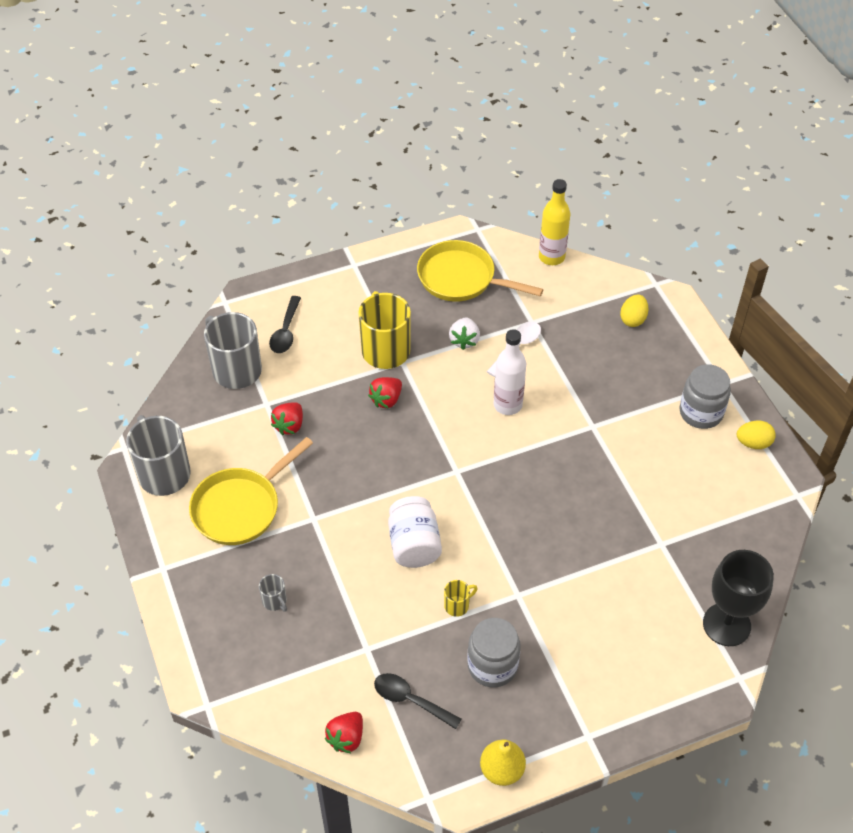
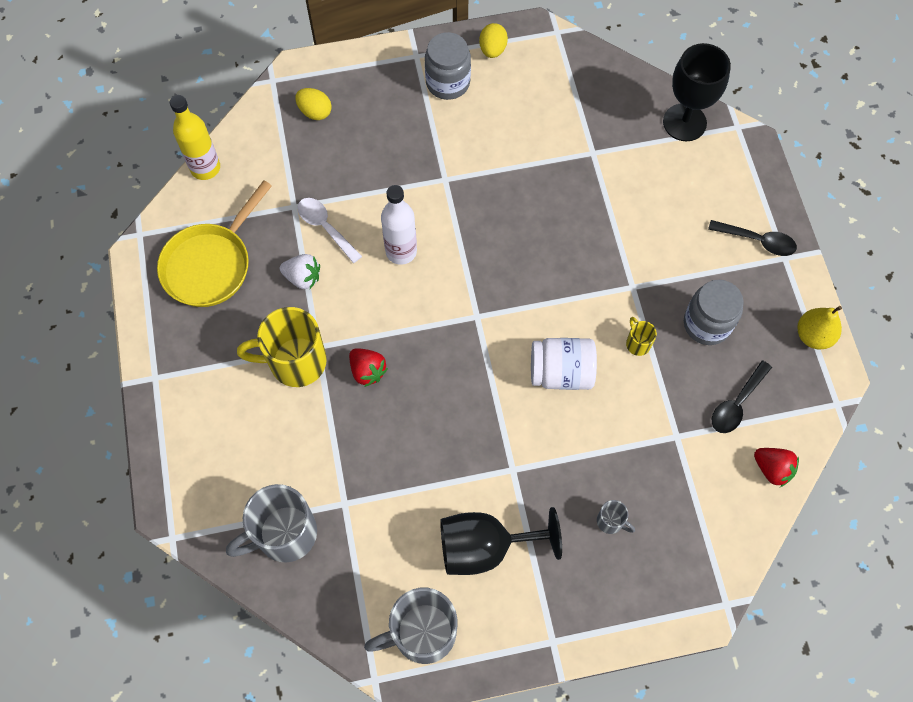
camera: 80 degrees left, 15 degrees up
yellow pan [189,437,313,545] -> black goblet [440,507,562,575]
grey mug [259,574,287,612] -> grey mug turned 60 degrees clockwise [597,500,635,534]
black spoon [269,296,301,353] -> black spoon moved to [708,220,797,256]
red strawberry [271,402,303,435] -> none

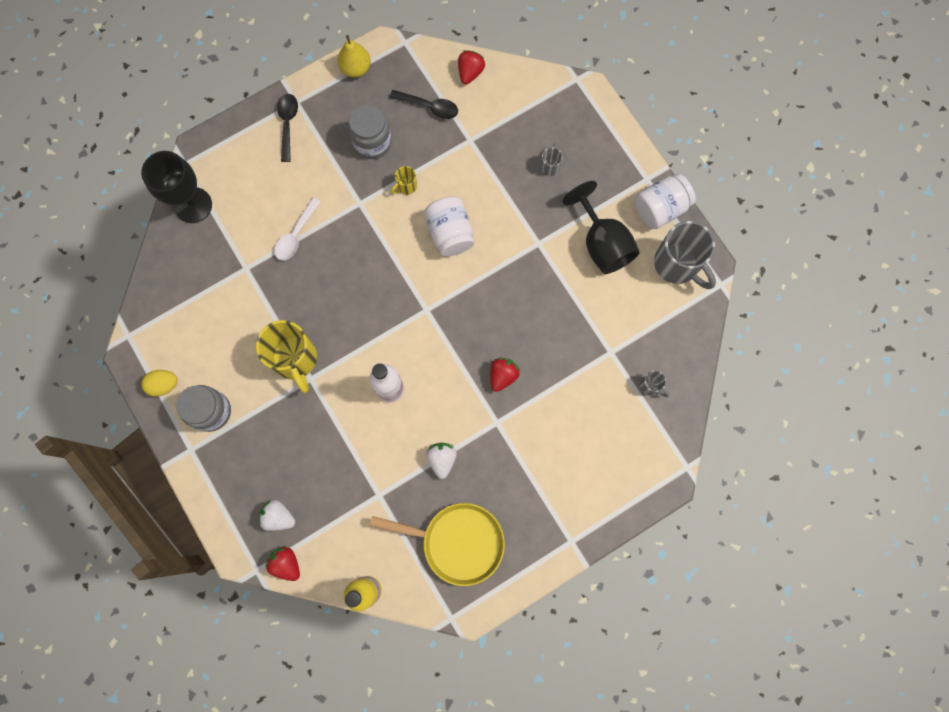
camera: 110 degrees left, 10 degrees up
grey mug [226,484,317,562] -> grey mug [640,370,669,397], size x0.44
yellow mug [237,307,327,387] -> yellow mug moved to [256,320,317,393]
yellow egg [295,88,332,120] -> white strawberry [259,500,295,531]
white spoon [298,198,362,263] -> white spoon moved to [274,197,321,261]
none -> red strawberry [265,546,300,581]
none -> white jar [635,174,696,229]

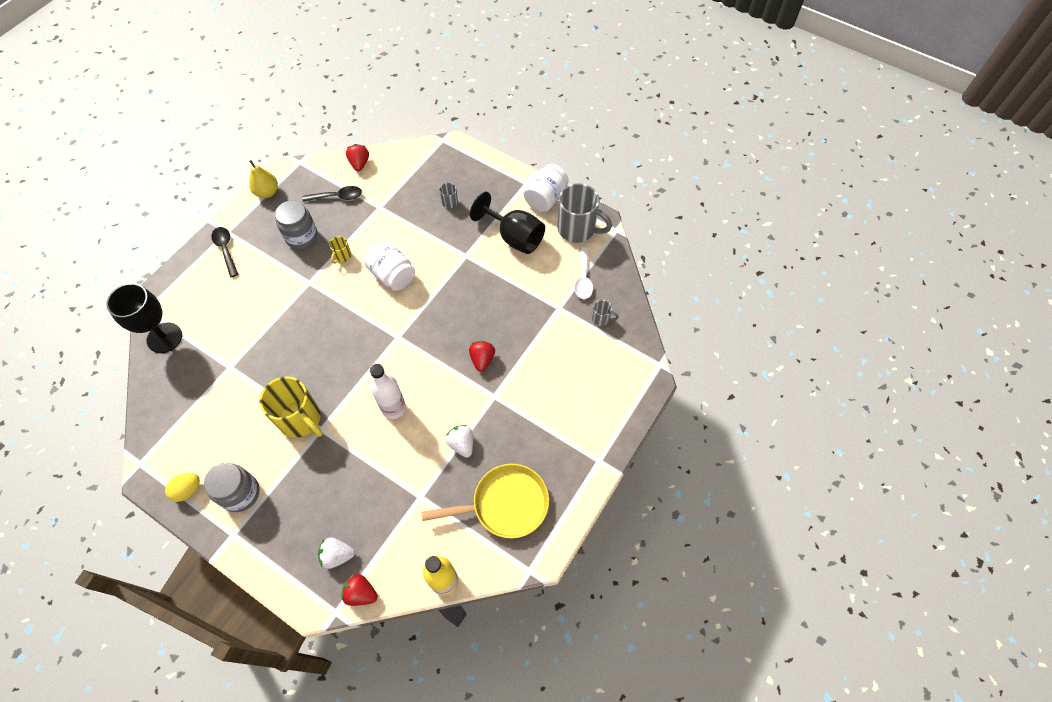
camera: 25 degrees left, 15 degrees down
white spoon [274,197,321,261] -> white spoon moved to [574,247,593,299]

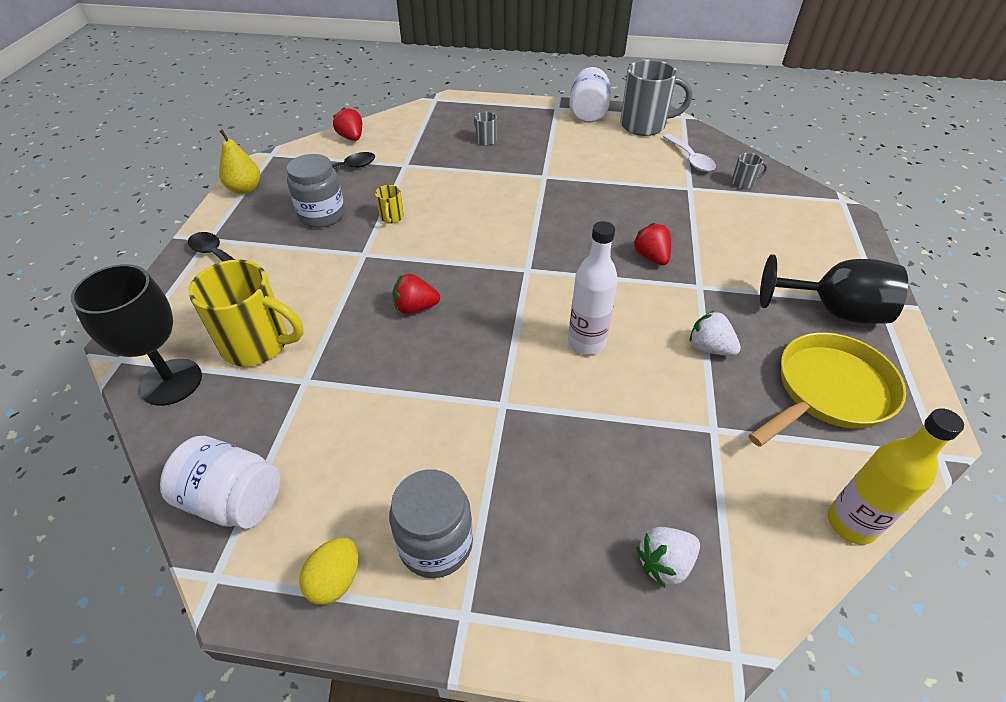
camera: 25 degrees left, 15 degrees down
yellow mug [260,376,323,438] -> yellow mug moved to [189,259,304,367]
red strawberry [341,574,378,606] -> red strawberry moved to [392,274,440,314]
white jar [364,241,415,291] -> white jar moved to [160,436,280,529]
black goblet [470,192,545,254] -> black goblet moved to [760,254,908,324]

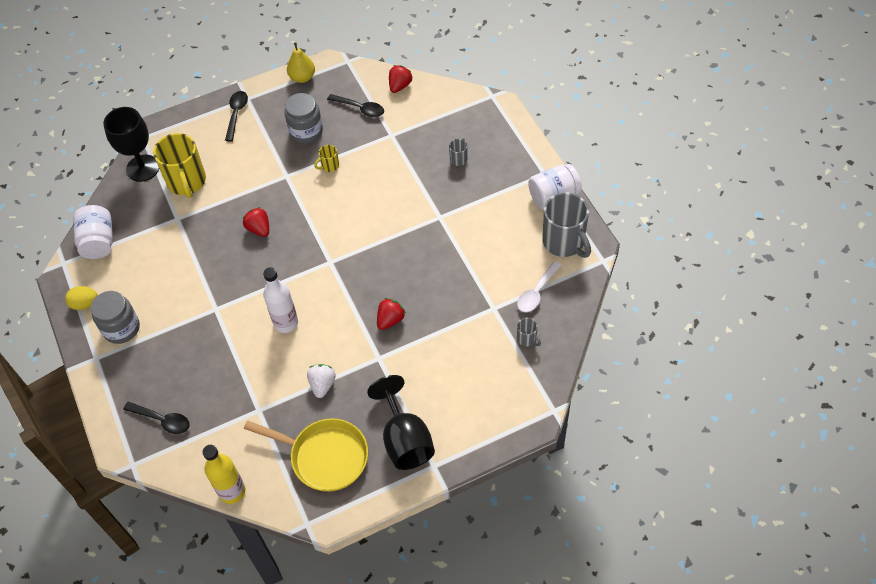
camera: 60 degrees right, 10 degrees up
white strawberry [636,527,700,587] -> black spoon [123,401,190,434]

